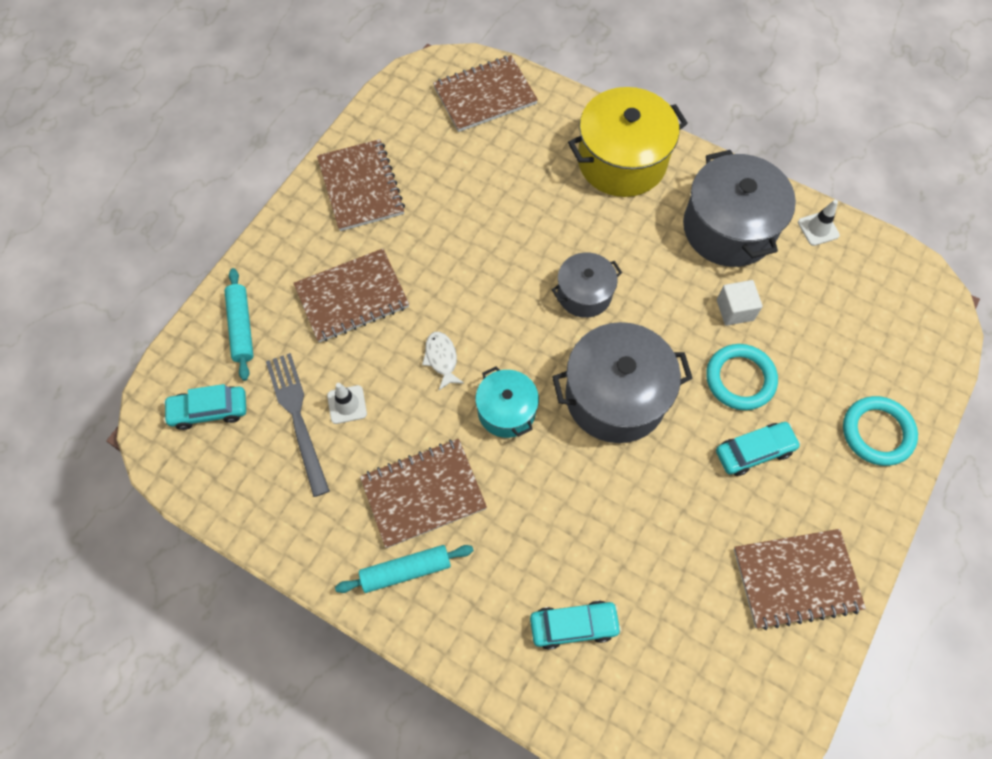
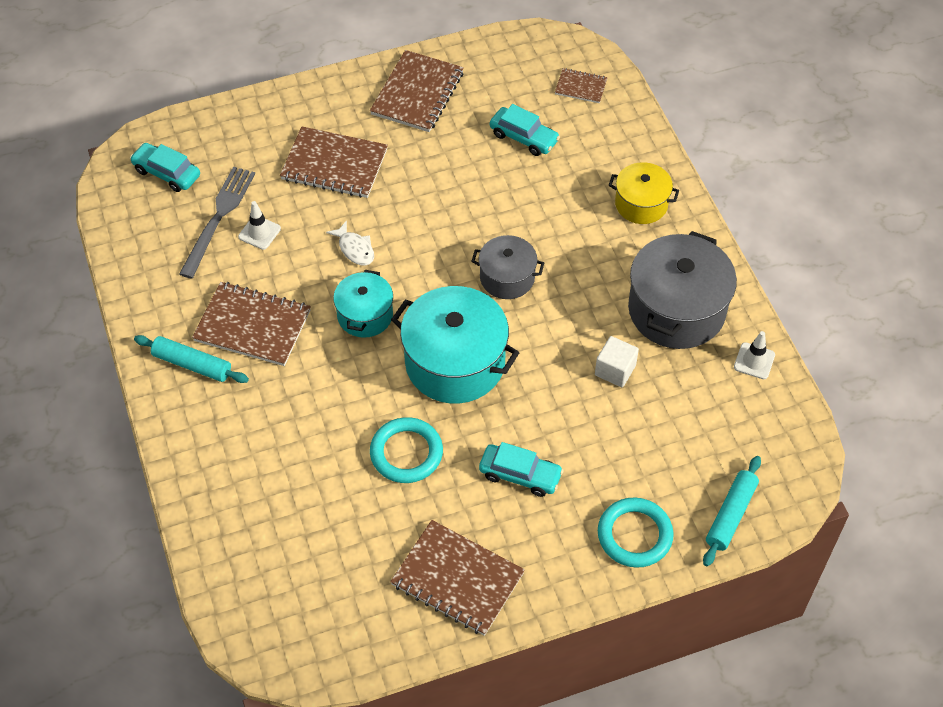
camera: 40 degrees right, 10 degrees down
turquoise rolling pin [225,268,254,381] -> turquoise rolling pin moved to [703,456,761,566]
white fish [422,332,464,390] -> white fish turned 120 degrees clockwise [326,220,374,266]
brown notebook [433,55,538,132] -> brown notebook [555,68,608,103], size x0.52
turquoise car [530,600,622,650] -> turquoise car moved to [490,104,560,156]
grey pot [552,322,693,443] -> turquoise pot [391,286,519,404]
yellow pot [568,87,688,197] -> yellow pot [609,162,679,224], size x0.57
turquoise ring [706,344,778,410] -> turquoise ring moved to [370,417,443,483]

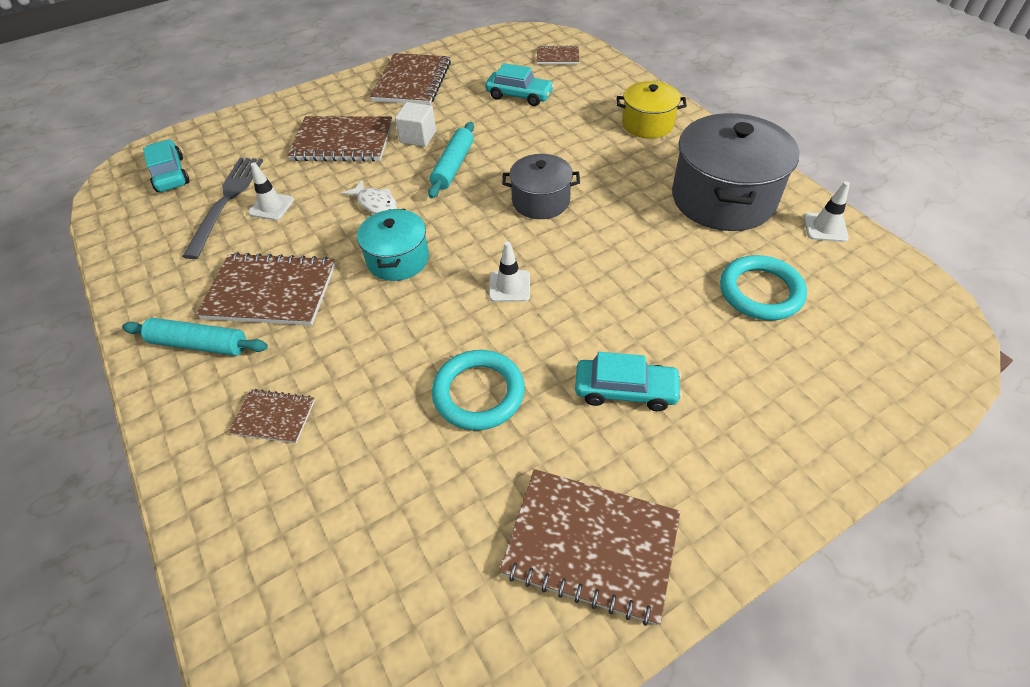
camera: 10 degrees left, 5 degrees down
turquoise car [130,143,200,192] -> turquoise car turned 45 degrees clockwise [143,139,189,192]
turquoise pot [391,286,519,404] -> white traffic cone [489,241,530,302]
white cube [595,336,639,387] -> white cube moved to [395,102,436,147]
turquoise ring [598,498,674,568] -> turquoise ring moved to [720,255,807,320]
turquoise rolling pin [703,456,761,566] -> turquoise rolling pin moved to [428,122,474,198]
none -> brown notebook [229,389,315,443]

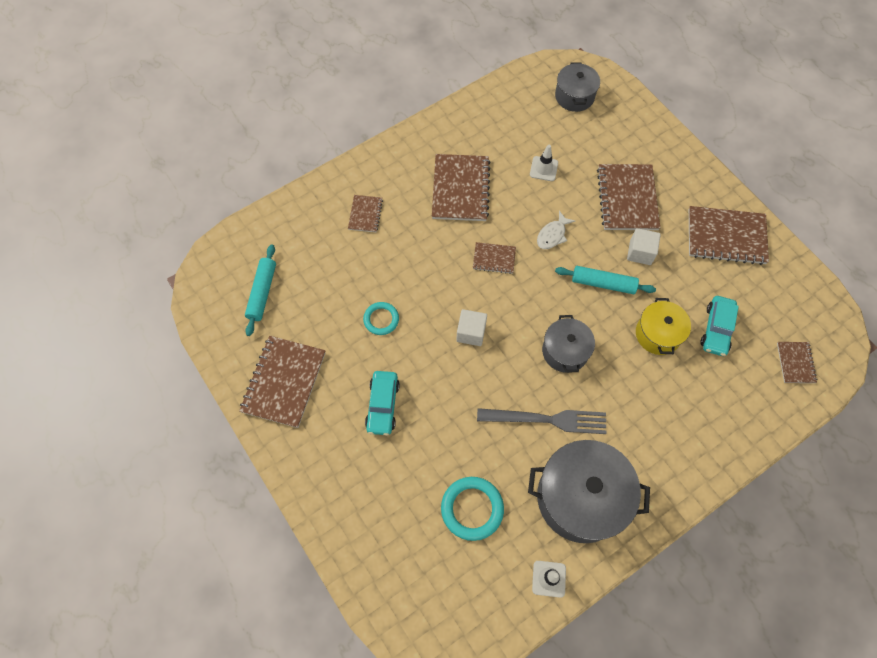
camera: 85 degrees right, 15 degrees up
turquoise rolling pin [122,318,268,356] -> turquoise rolling pin moved to [245,244,276,336]
turquoise car [143,139,189,192] -> grey pot [555,62,600,112]
grey fork [182,158,263,259] -> grey fork moved to [477,408,607,434]
turquoise pot [357,209,429,281] -> brown notebook [473,242,516,274]
turquoise ring [432,350,525,430] -> turquoise ring [363,302,399,335], size x0.63
white traffic cone [489,241,530,302] -> white cube [456,309,487,346]
yellow pot [617,81,687,139] -> yellow pot moved to [636,298,691,355]

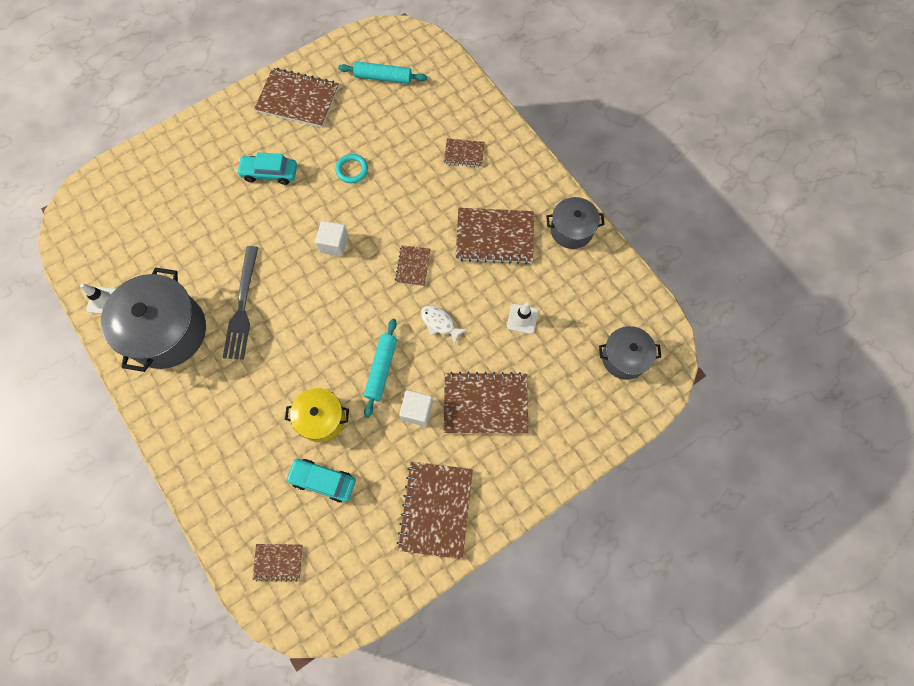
camera: 90 degrees right, 5 degrees up
turquoise ring [441,477,504,541] -> none
grey pot [542,315,595,373] -> grey pot moved to [546,197,605,249]

